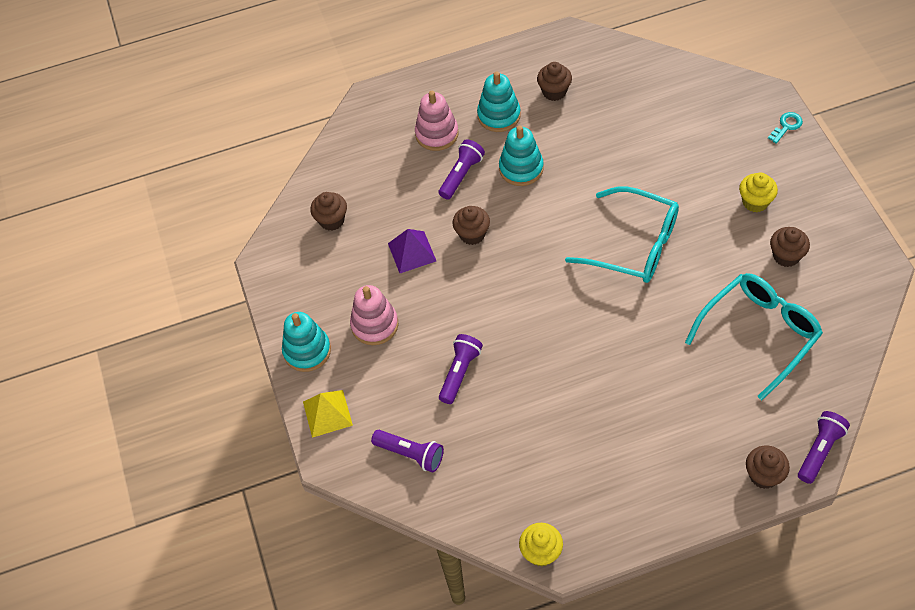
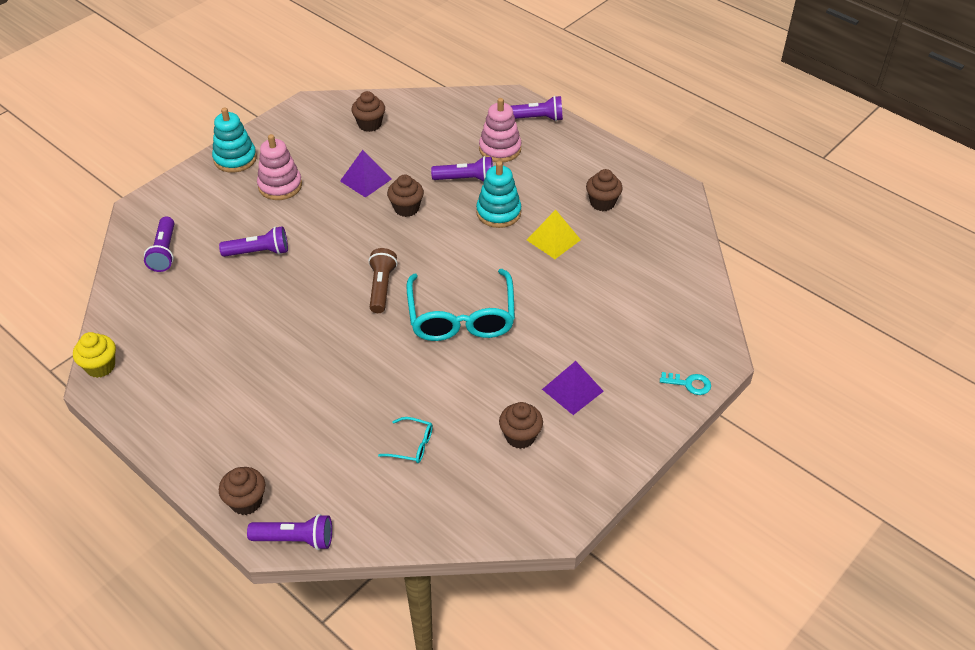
camera: 55 degrees right, 10 degrees down
yellow pyramid [303,390,353,438] -> yellow pyramid moved to [527,210,581,259]
turquoise stacking toy [477,72,521,132] -> none
turquoise glasses [685,273,823,400] -> turquoise glasses [378,417,433,463], size x0.43
yellow cupcake [739,173,778,213] -> purple pyramid [542,361,604,415]
none -> brown flashlight [368,248,397,313]
none -> purple flashlight [511,96,563,121]

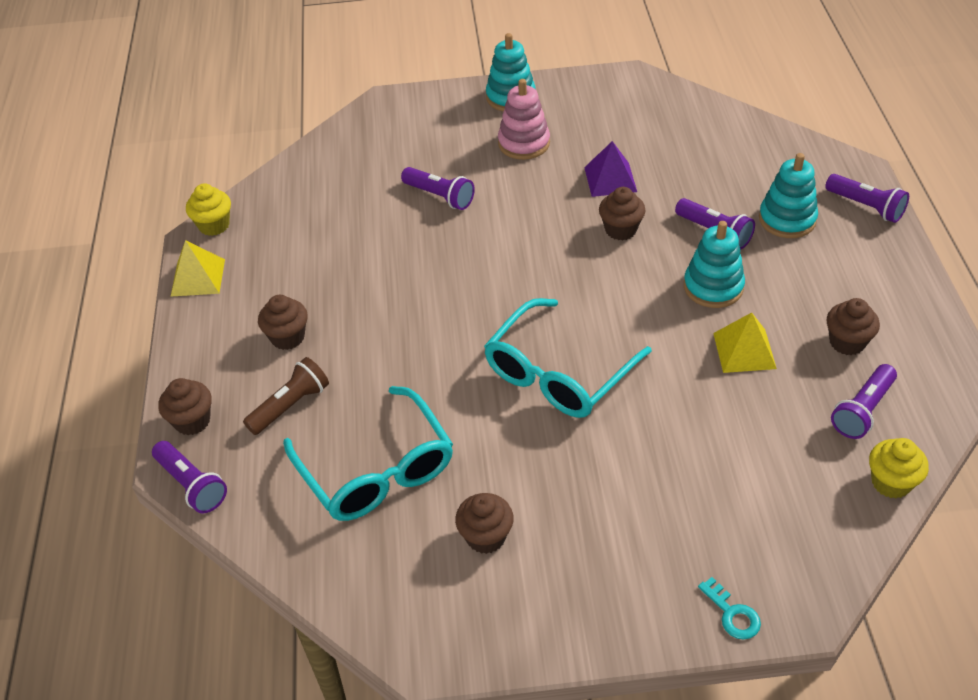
camera: 45 degrees right, 0 degrees up
purple flashlight [144,217,174,272] -> purple flashlight moved to [831,364,897,439]
brown cupcake [351,91,385,132] -> brown cupcake moved to [258,295,308,350]
brown flashlight [368,248,397,313] -> brown flashlight moved to [243,357,329,435]
turquoise glasses [378,417,433,463] -> turquoise glasses [283,386,453,521], size x2.34
pink stacking toy [479,98,521,163] -> turquoise stacking toy [759,153,818,238]
purple pyramid [542,361,604,415] -> none
none -> yellow pyramid [170,240,225,297]
none -> yellow cupcake [869,438,929,498]

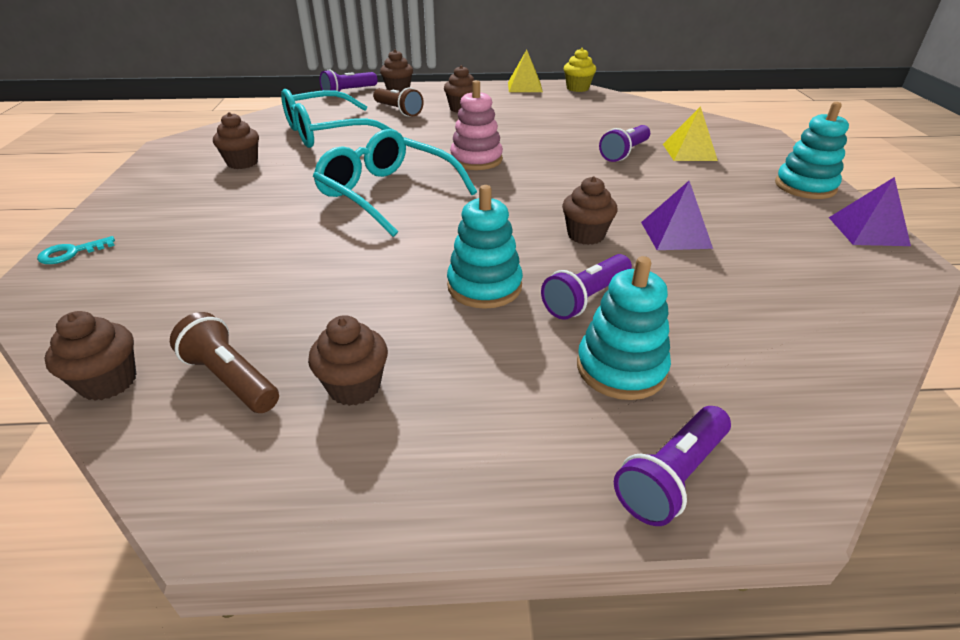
camera: 90 degrees right, 10 degrees down
pink stacking toy [498,79,550,160] -> pink stacking toy moved to [450,80,503,170]
yellow pyramid [713,313,777,373] -> yellow pyramid moved to [663,106,718,161]
purple flashlight [831,364,897,439] -> brown flashlight [170,312,279,413]
yellow cupcake [869,438,929,498] -> brown cupcake [44,311,136,401]
none -> purple pyramid [829,177,911,246]

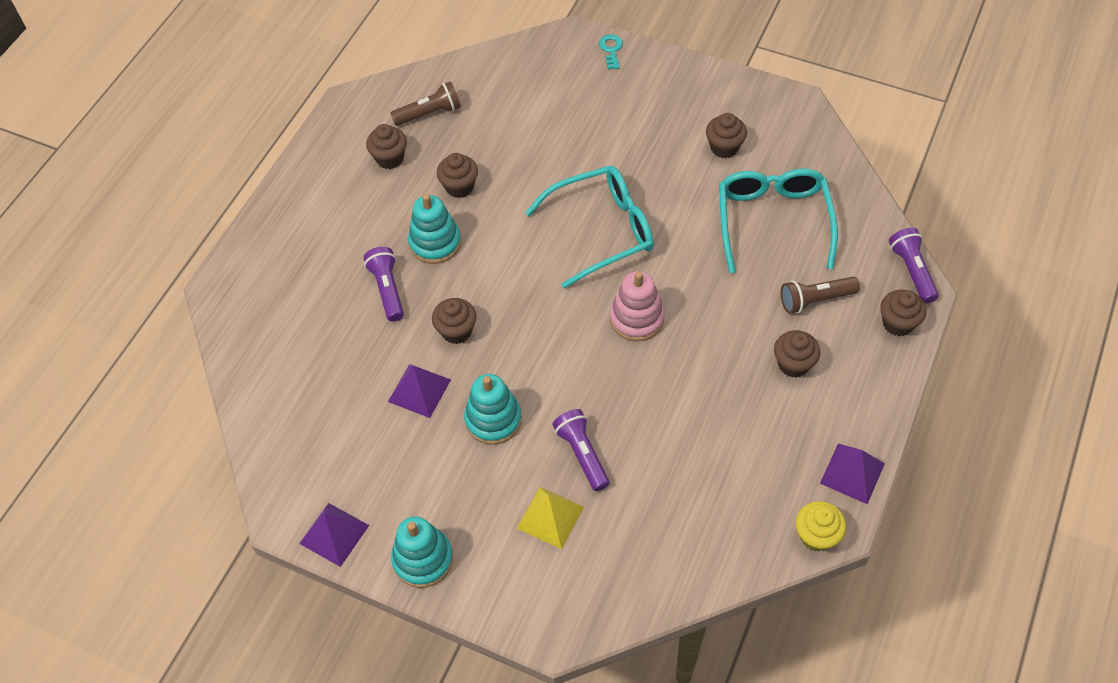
camera: 120 degrees right, 20 degrees up
brown cupcake [44,311,136,401] -> brown cupcake moved to [437,153,478,198]
yellow pyramid [508,50,543,92] -> purple pyramid [820,444,885,504]
turquoise stacking toy [577,256,671,400] -> turquoise stacking toy moved to [464,374,522,445]
purple flashlight [614,406,731,526] -> none

